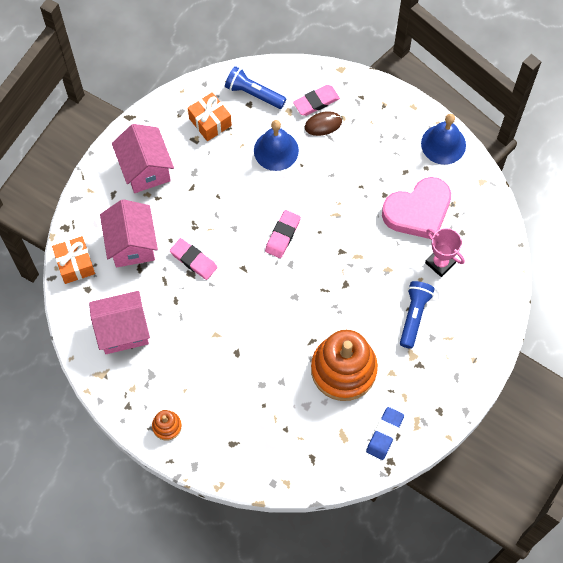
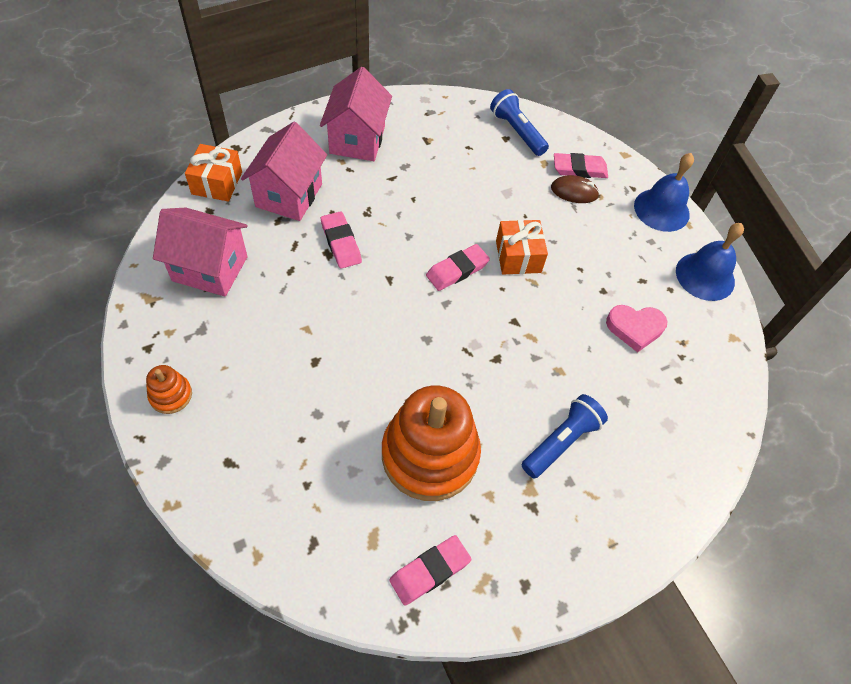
camera: 25 degrees right, 10 degrees down
orange gift [188,92,232,141] -> orange gift moved to [496,220,548,275]
blue bell [254,120,299,171] -> blue bell moved to [634,153,694,232]
blue eraser [366,407,404,460] -> pink eraser [389,535,471,606]
pink heart [382,177,451,239] -> pink heart [606,305,668,352], size x0.59
pink trophy [425,228,465,277] -> none

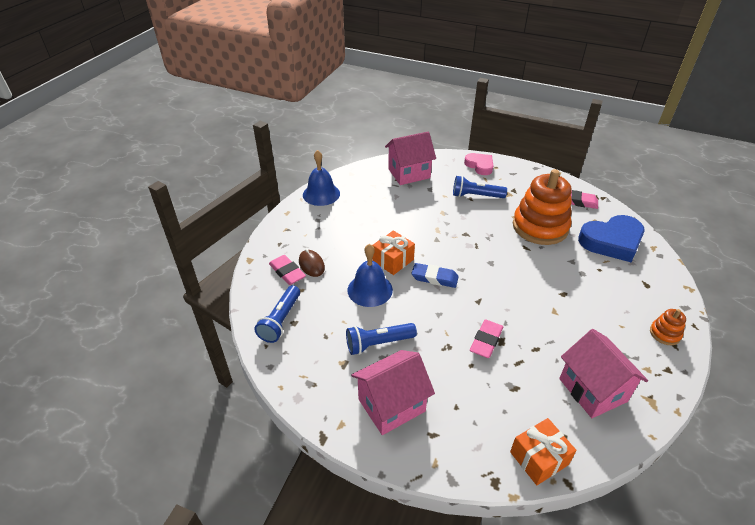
camera: 125 degrees left, 15 degrees down
pink house [241,122,327,221] -> pink house moved to [385,131,436,185]
pink eraser [426,244,490,291] -> blue eraser [411,263,459,288]
pink heart [606,305,668,352] -> pink heart moved to [464,153,493,175]
blue bell [634,153,694,232] -> blue bell moved to [348,244,393,307]
none -> blue flashlight [346,323,417,355]
none -> blue heart [578,215,644,262]

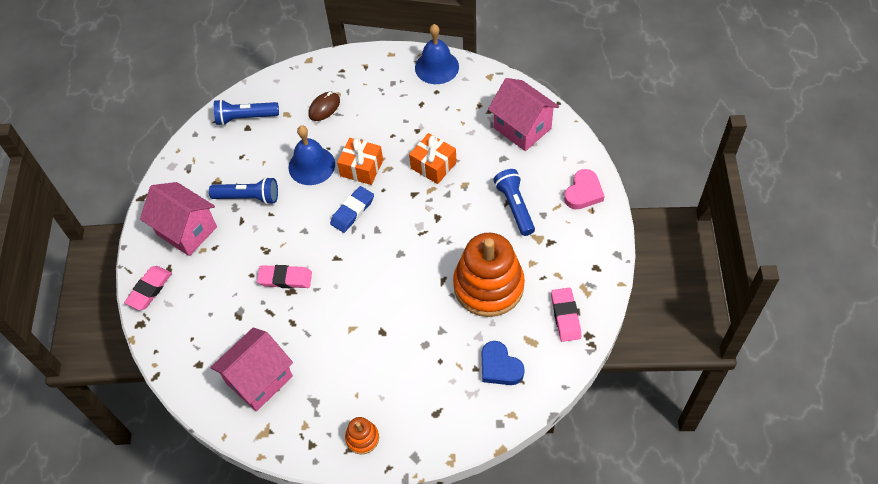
camera: 70 degrees right, 15 degrees up
pink eraser [269,255,306,285] -> pink eraser moved to [124,266,172,310]
blue flashlight [346,323,417,355] -> blue flashlight turned 135 degrees clockwise [209,177,278,205]
blue eraser [411,263,459,288] -> blue eraser turned 45 degrees clockwise [330,186,374,233]
orange gift [510,418,577,485] -> orange gift moved to [409,133,457,184]
blue heart [578,215,644,262] -> blue heart [482,341,525,385], size x0.59

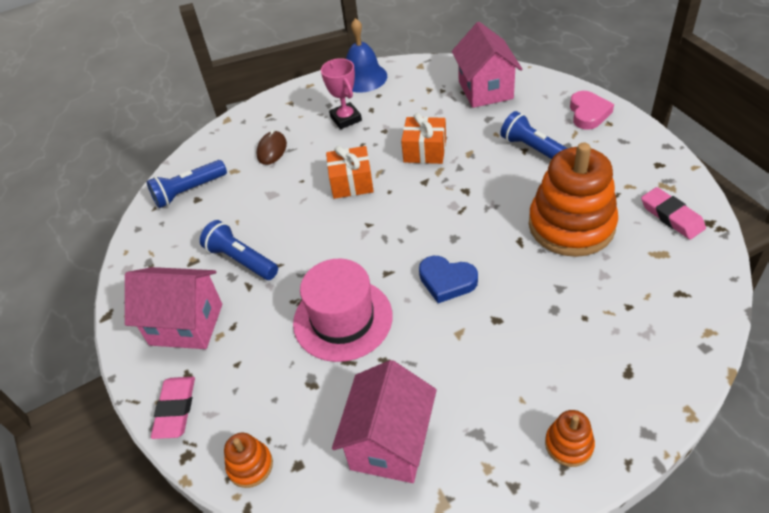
camera: 25 degrees left, 10 degrees down
blue flashlight [209,177,278,205] -> blue flashlight turned 120 degrees counterclockwise [200,220,278,280]
pink eraser [257,265,312,288] -> pink hat [293,258,392,362]
blue bell [288,126,335,185] -> none
blue eraser [330,186,374,233] -> none
blue heart [482,341,525,385] -> blue heart moved to [419,256,478,303]
pink house [488,78,559,151] -> pink house turned 60 degrees clockwise [452,22,522,108]
none -> orange stacking toy [224,433,273,488]
none -> pink trophy [321,58,362,129]

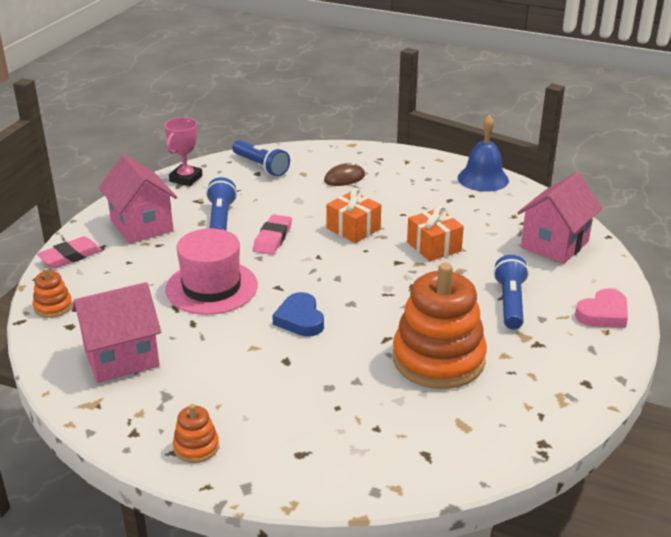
camera: 45 degrees right, 15 degrees down
blue flashlight [147,160,227,208] -> blue flashlight turned 150 degrees counterclockwise [232,140,290,177]
pink trophy [321,58,362,129] -> pink trophy moved to [164,117,202,186]
pink eraser [641,187,706,239] -> pink eraser moved to [253,214,292,255]

